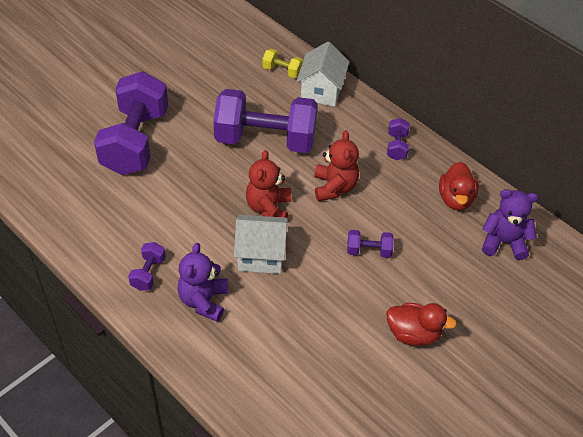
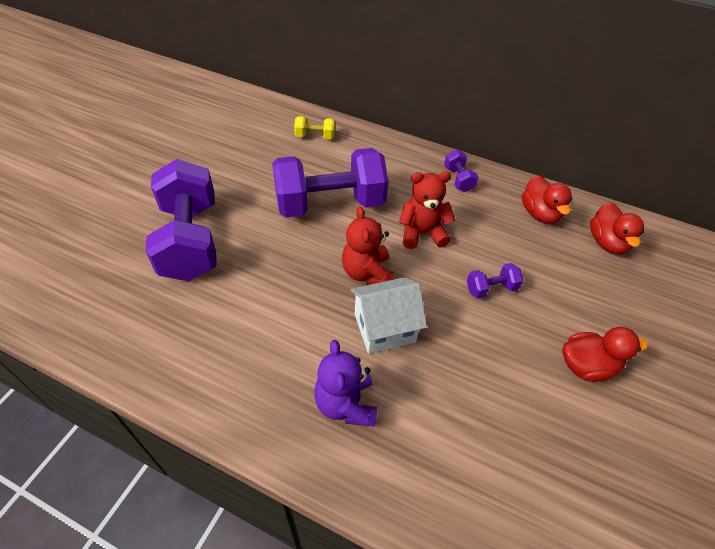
camera: 20 degrees left, 0 degrees up
purple dumbbell [128,242,166,291] -> none
white house [297,42,349,106] -> none
red teddy bear [314,130,359,201] -> red teddy bear turned 75 degrees counterclockwise [399,171,455,249]
purple teddy bear [482,189,538,260] -> red duck [590,202,644,254]

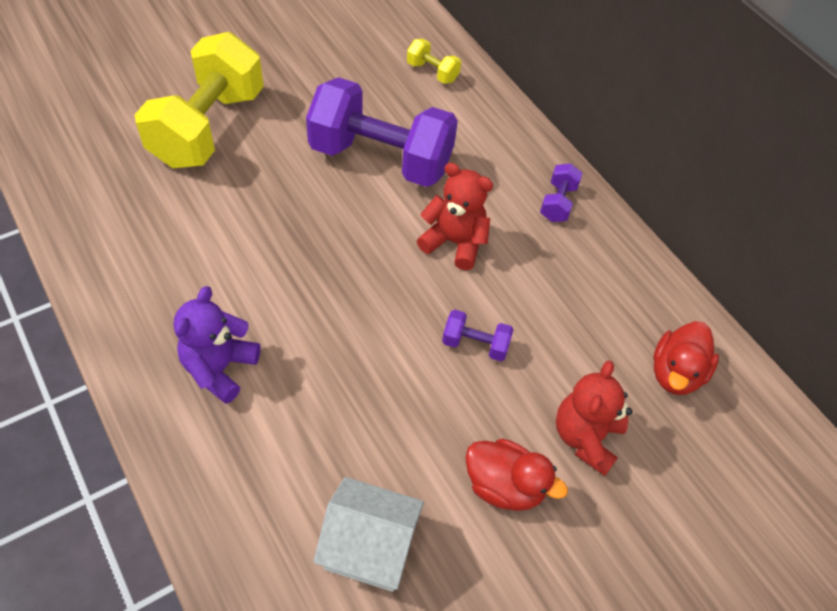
camera: 30 degrees right, 5 degrees up
purple dumbbell [145,159,217,281] -> yellow dumbbell [135,32,264,168]
red teddy bear [342,207,394,285] -> red teddy bear moved to [556,360,632,476]
white house [351,277,427,354] -> white house moved to [313,477,424,592]
red duck [522,175,572,224] -> none

